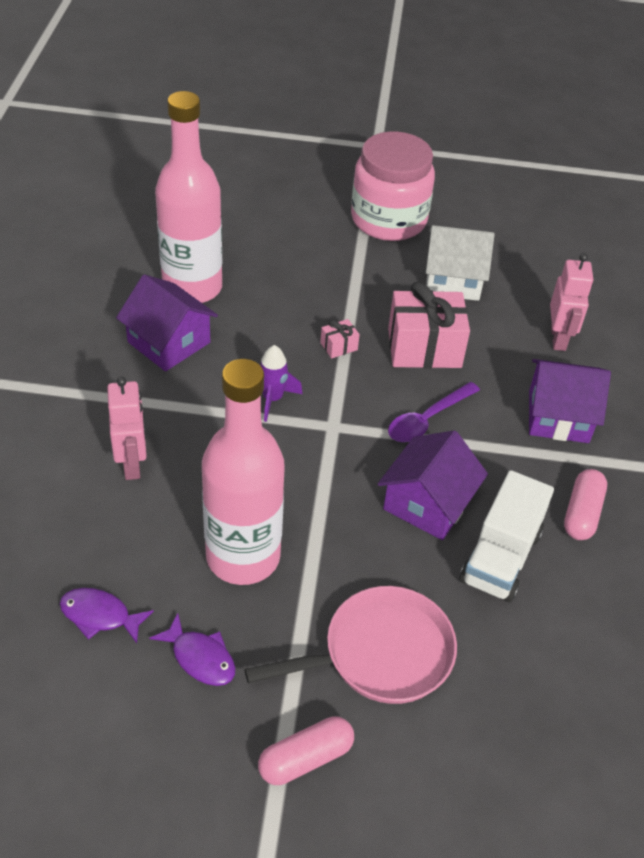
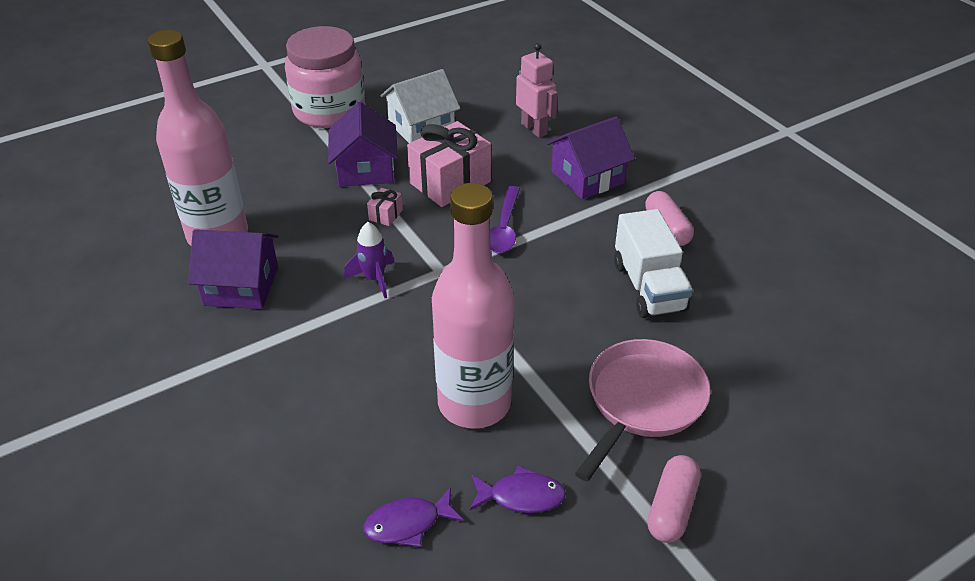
camera: 35 degrees left, 5 degrees down
pink robot [107,377,147,480] -> none
purple house [378,431,488,540] -> purple house moved to [328,102,398,187]

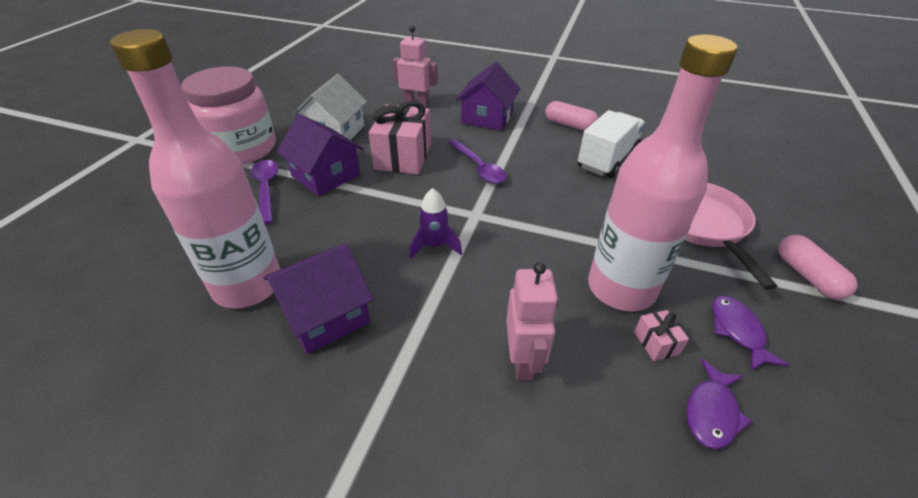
camera: 40 degrees left, 0 degrees up
pink gift [367,188,403,226] -> pink gift moved to [634,310,689,361]
purple fish [470,465,566,513] -> purple fish turned 60 degrees counterclockwise [713,296,789,371]
white truck [614,209,693,318] -> white truck turned 90 degrees counterclockwise [578,110,645,178]
none -> purple spoon [251,160,279,225]
none -> pink robot [506,262,558,381]

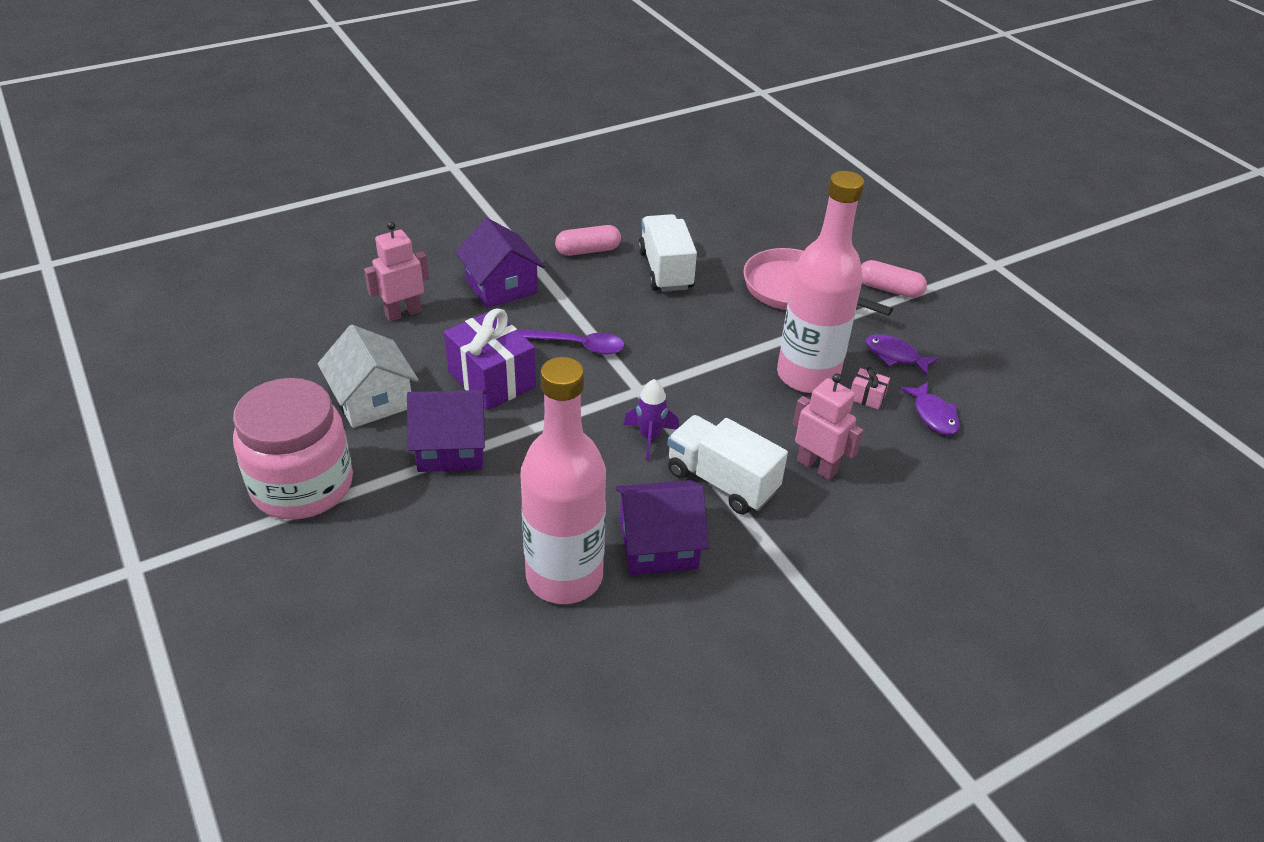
camera: 50 degrees left, 0 degrees up
purple spoon [251,160,279,225] -> none
purple house [264,243,374,354] -> purple house turned 75 degrees clockwise [615,480,709,575]
pink gift [369,101,431,174] -> purple gift [444,308,536,410]
none -> white truck [667,415,788,514]

